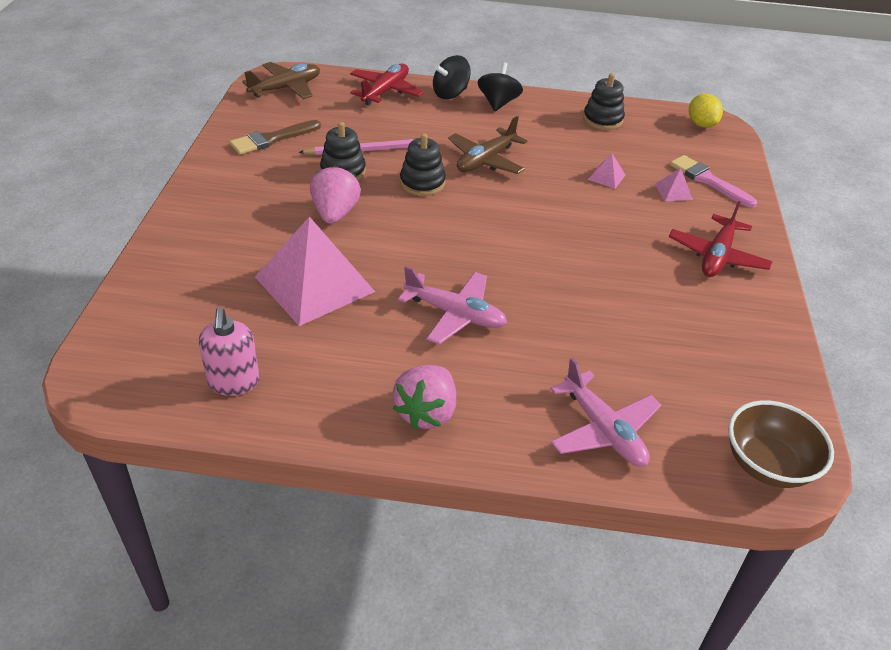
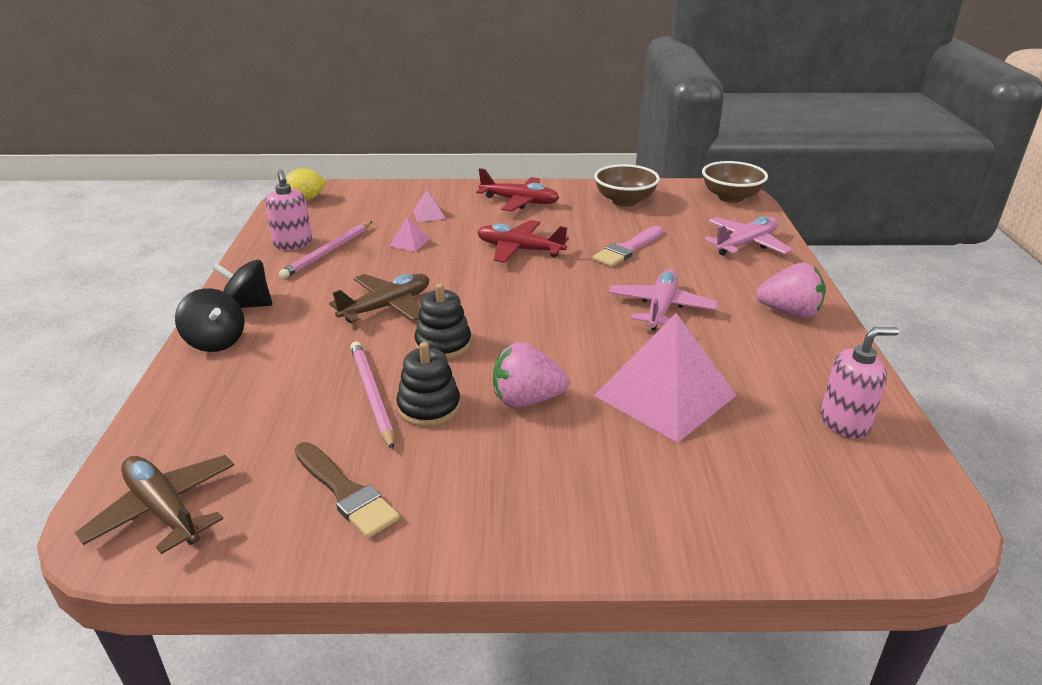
camera: 95 degrees left, 10 degrees down
red plane [350,64,424,105] -> red plane moved to [477,220,569,263]
brown plane [448,116,527,174] -> brown plane turned 75 degrees counterclockwise [329,274,429,323]
black stacking toy [583,73,625,130] -> pink soap dispenser [265,170,312,250]
pink brush [670,155,757,208] -> pink brush moved to [593,226,663,267]
none -> pink pencil [279,221,373,279]
none -> brown bowl [594,164,660,207]

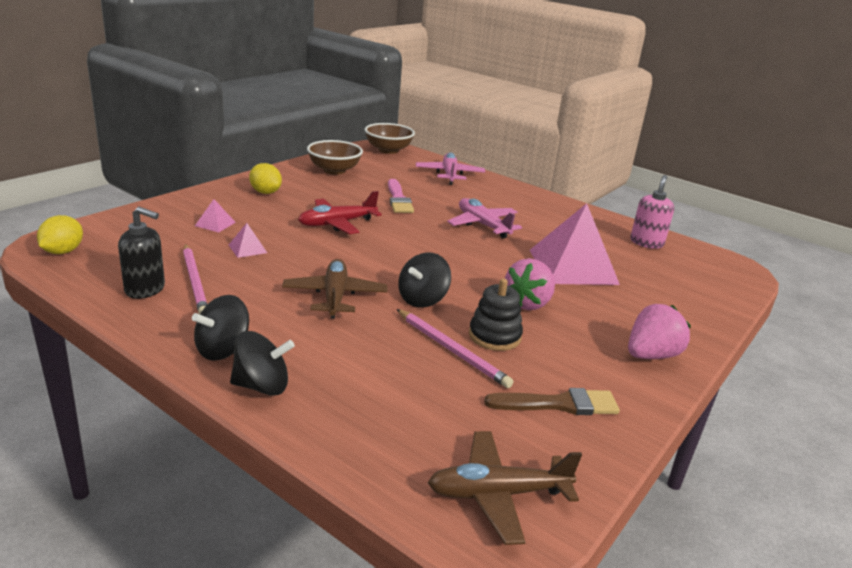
camera: 55 degrees left, 5 degrees down
pink soap dispenser [265,170,312,250] -> black soap dispenser [118,207,165,299]
pink pencil [351,341,394,450] -> pink pencil turned 150 degrees counterclockwise [397,309,513,388]
black stacking toy [414,283,471,359] -> black spinning top [398,252,451,308]
red plane [476,168,559,211] -> yellow lemon [249,163,282,194]
pink strawberry [756,262,826,318] -> pink strawberry moved to [628,304,691,359]

